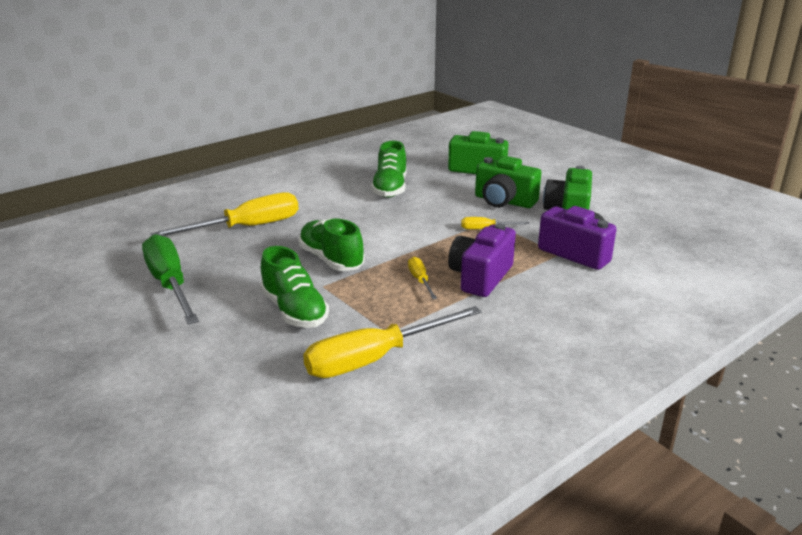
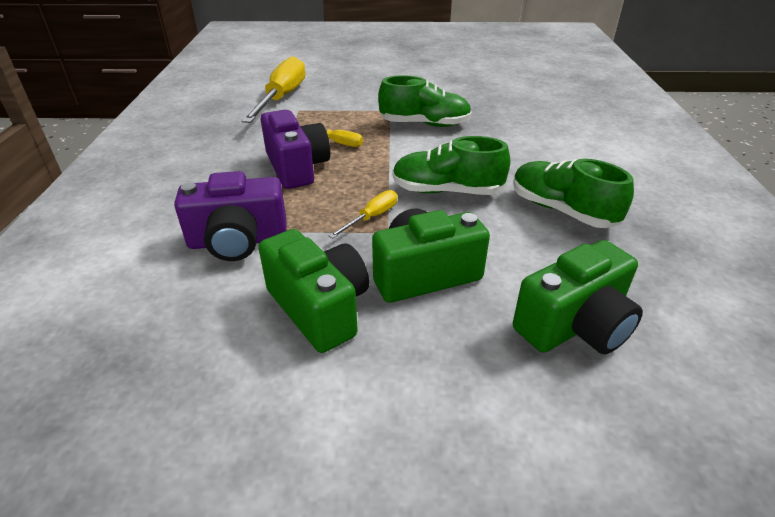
camera: 130 degrees right, 10 degrees up
green screwdriver [142,234,199,324] -> none
yellow screwdriver [150,192,299,236] -> none
green shoe [260,246,329,328] -> green shoe moved to [392,136,510,195]

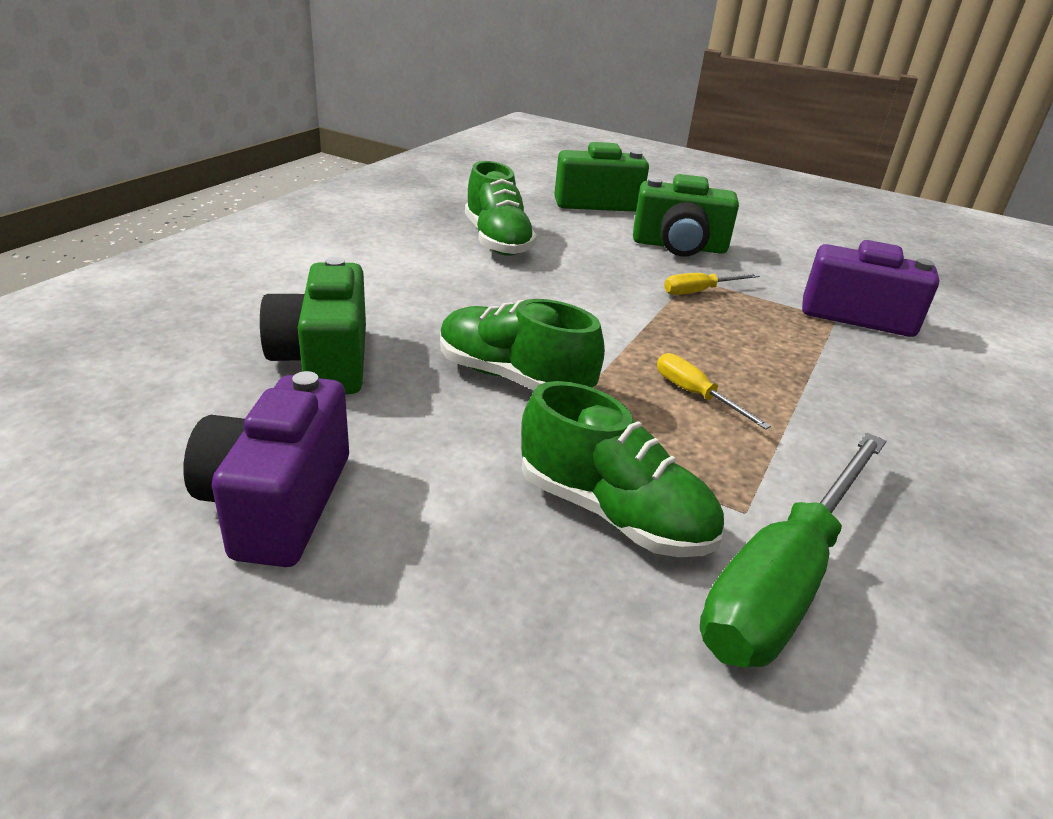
camera: 155 degrees left, 5 degrees down
yellow screwdriver [242,56,305,123] -> green screwdriver [700,433,886,667]
green camera [258,229,369,353] -> green camera moved to [260,257,366,394]
purple camera [261,110,330,189] -> purple camera moved to [183,371,349,567]
green shoe [392,136,510,195] -> green shoe moved to [521,381,724,557]

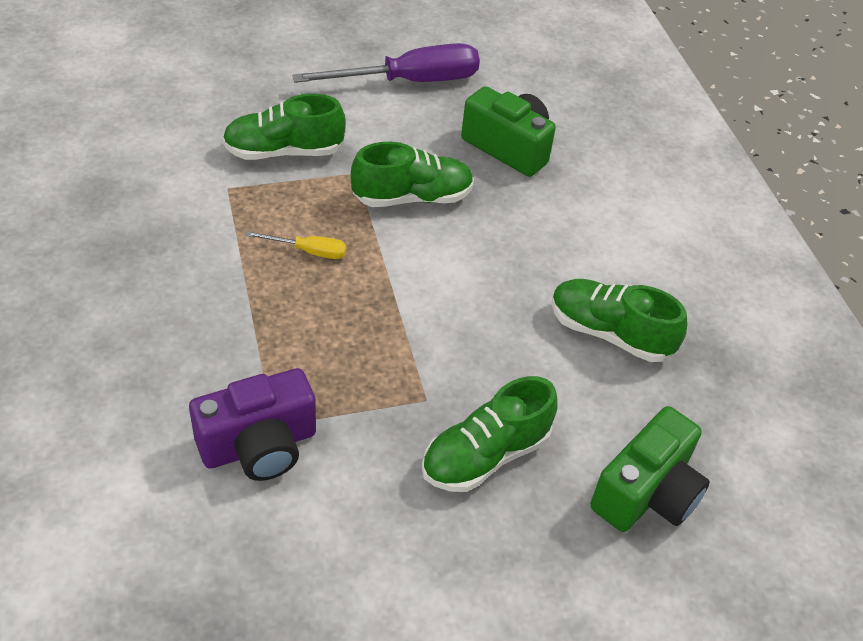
camera: 135 degrees right, 15 degrees up
purple camera [183,371,349,567] -> purple screwdriver [292,43,480,83]
green camera [633,174,739,256] -> green shoe [422,376,558,492]
yellow screwdriver [664,273,760,295] -> none
green screwdriver [700,433,886,667] -> none

